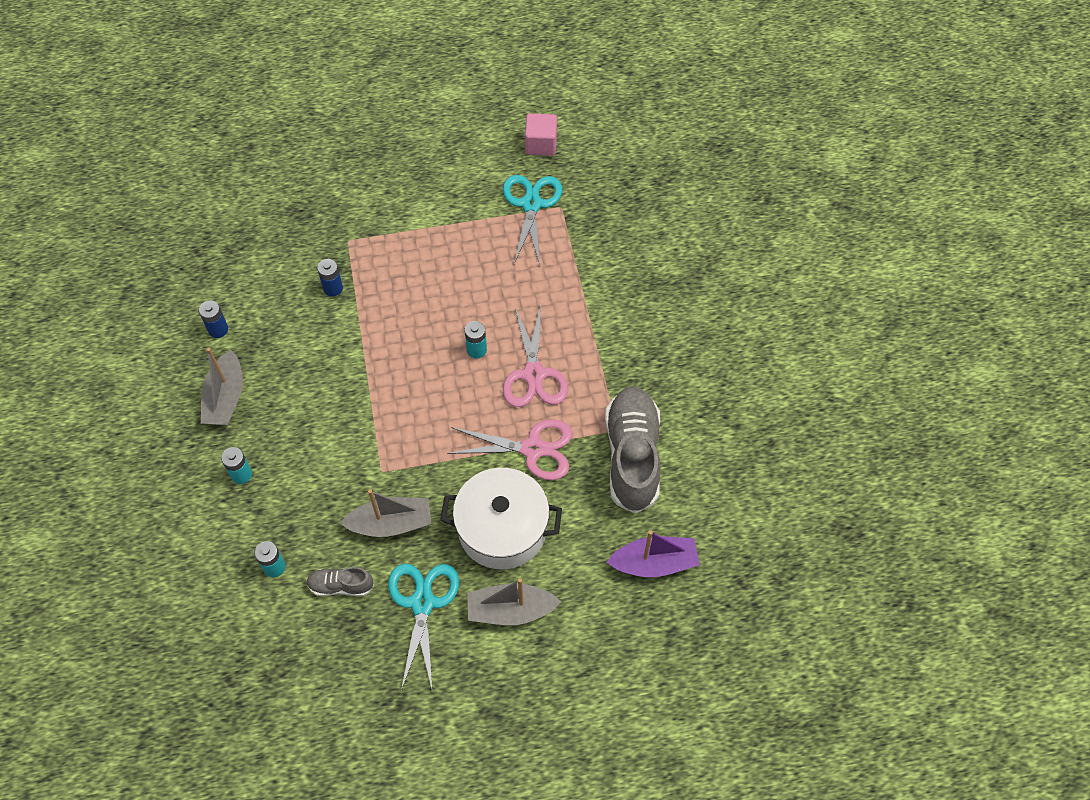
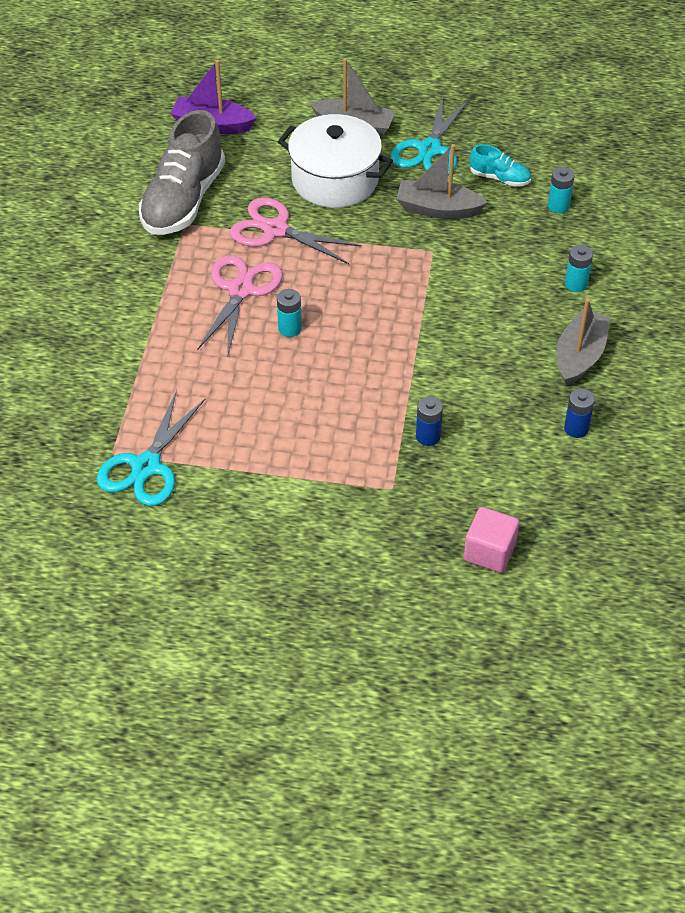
camera: 160 degrees left, 10 degrees down
grey shoe [306,567,374,596] -> turquoise shoe [470,144,531,187]
pink cube [525,113,557,156] -> pink cube moved to [464,507,519,573]

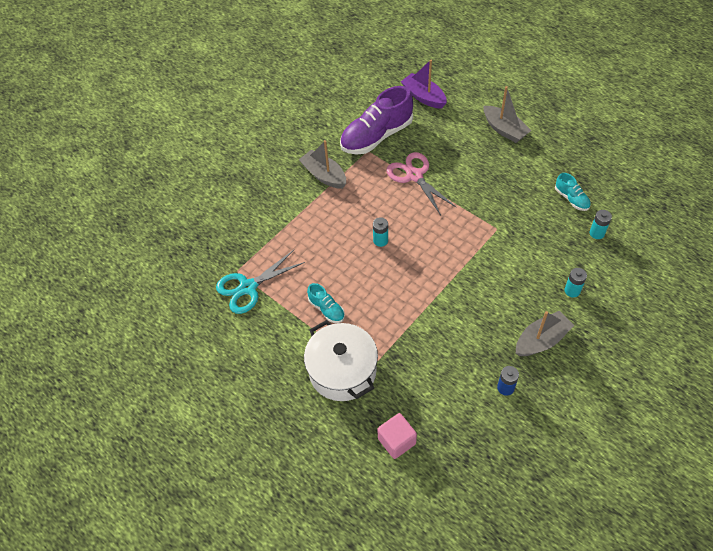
camera: 35 degrees right, 5 degrees up
grey shoe [139,110,225,235] -> purple shoe [340,86,413,154]
pink scissors [197,255,283,358] -> none
white pot [278,114,393,208] -> white pot moved to [304,320,378,401]
turquoise scissors [391,96,469,175] -> none
grey boat [396,144,487,219] -> grey boat moved to [299,140,346,189]
blue battery [416,397,443,446] -> none
none -> turquoise shoe [307,283,345,323]

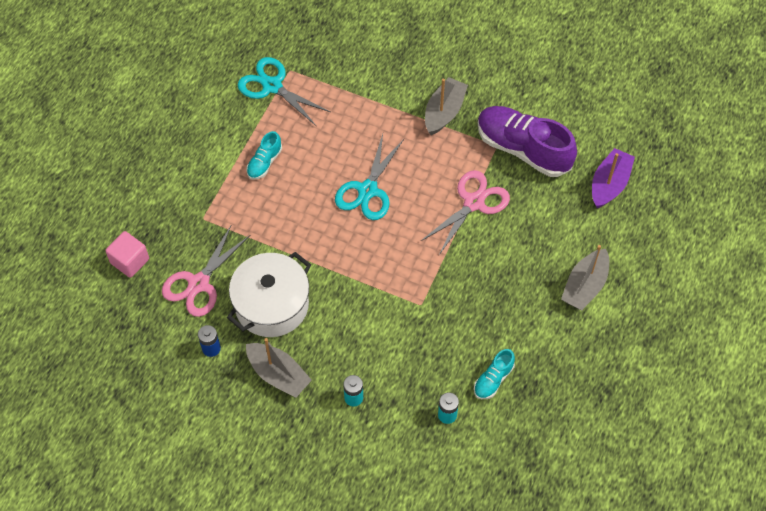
camera: 70 degrees right, 5 degrees up
white pot [304,320,378,401] -> white pot moved to [227,252,311,337]
turquoise battery [373,217,388,247] -> turquoise scissors [335,134,404,220]
none -> pink scissors [162,224,250,317]

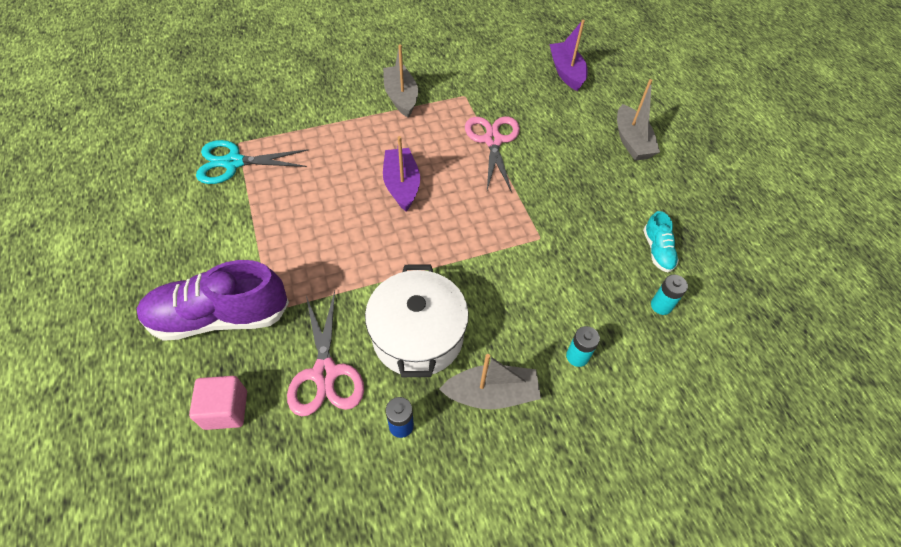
camera: 45 degrees left, 5 degrees down
turquoise shoe [246,131,282,180] -> none
turquoise scissors [335,134,404,220] -> purple boat [383,136,420,212]
purple shoe [478,106,577,177] -> purple shoe moved to [137,260,289,341]

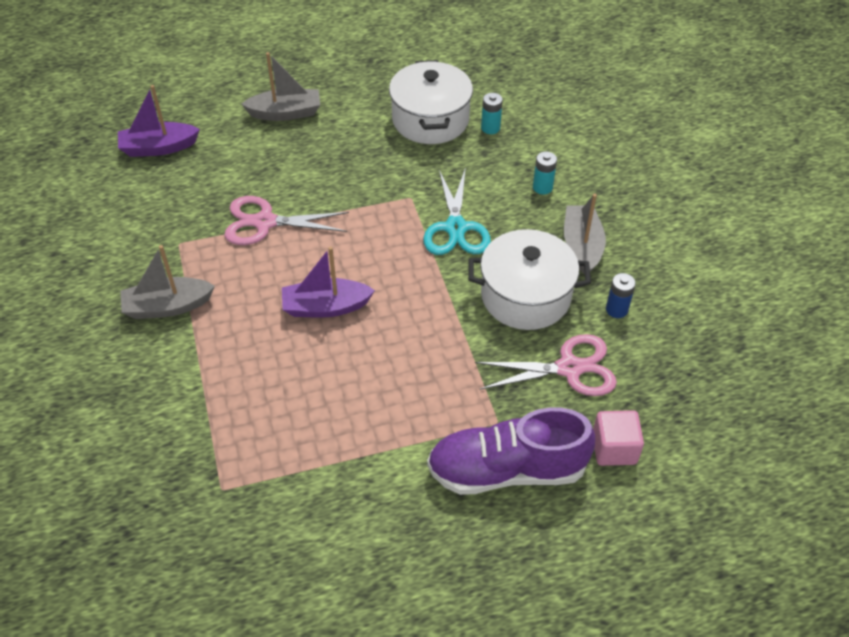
camera: 85 degrees left, 5 degrees down
purple shoe [137,260,289,341] -> purple shoe turned 90 degrees clockwise [427,407,595,495]
turquoise scissors [196,140,308,184] -> turquoise scissors moved to [423,167,491,255]
turquoise shoe [643,211,679,272] -> white pot [389,60,473,144]

